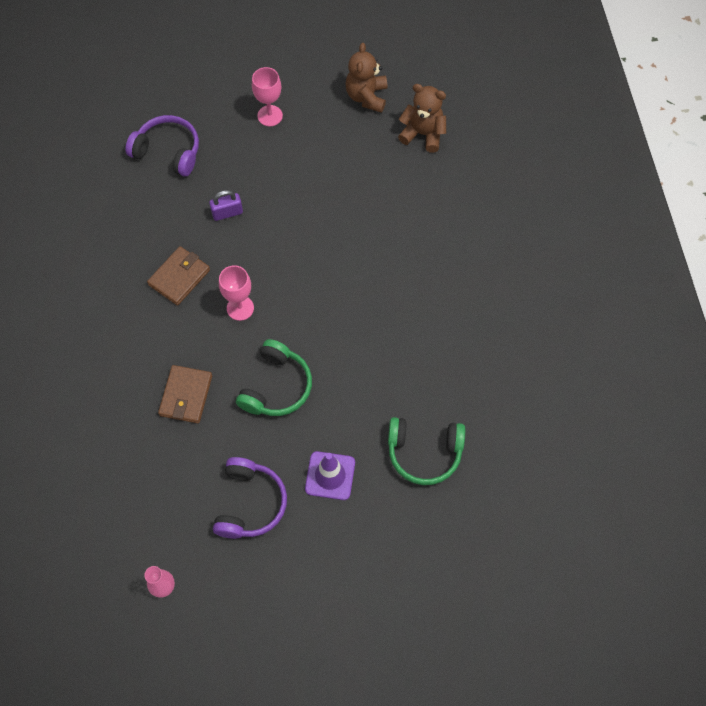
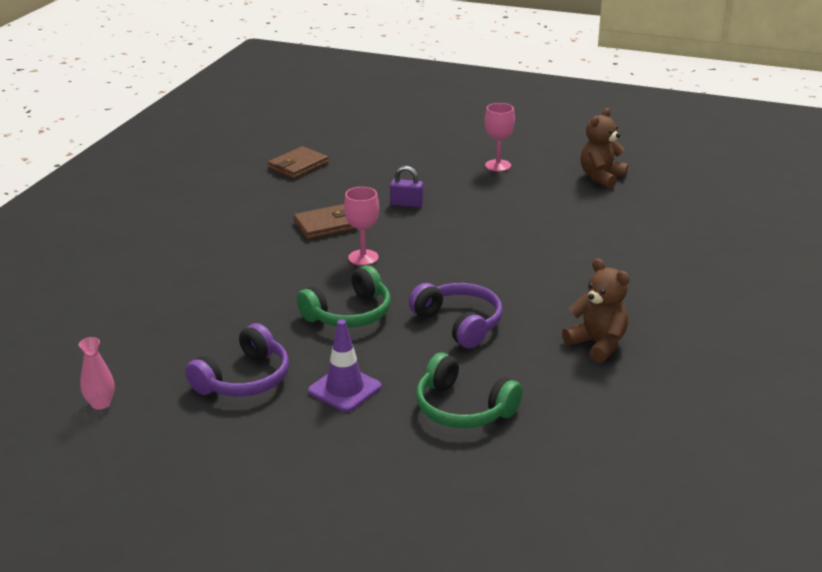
camera: 30 degrees right, 35 degrees down
purple headphones [125,115,199,176] -> purple headphones moved to [409,283,503,348]
brown wallet [158,365,212,423] -> brown wallet moved to [268,146,329,179]
brown teddy bear [398,84,446,153] -> brown teddy bear moved to [562,258,630,363]

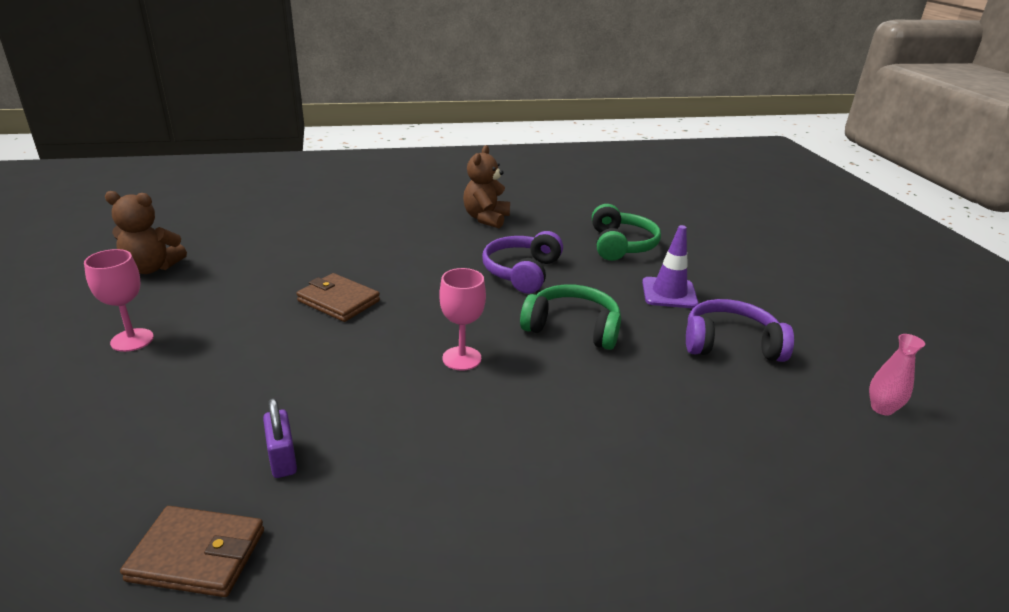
camera: 125 degrees left, 0 degrees up
brown wallet [294,204,357,240] -> brown wallet moved to [296,273,380,322]
purple padlock [390,166,423,208] -> purple padlock moved to [263,398,297,478]

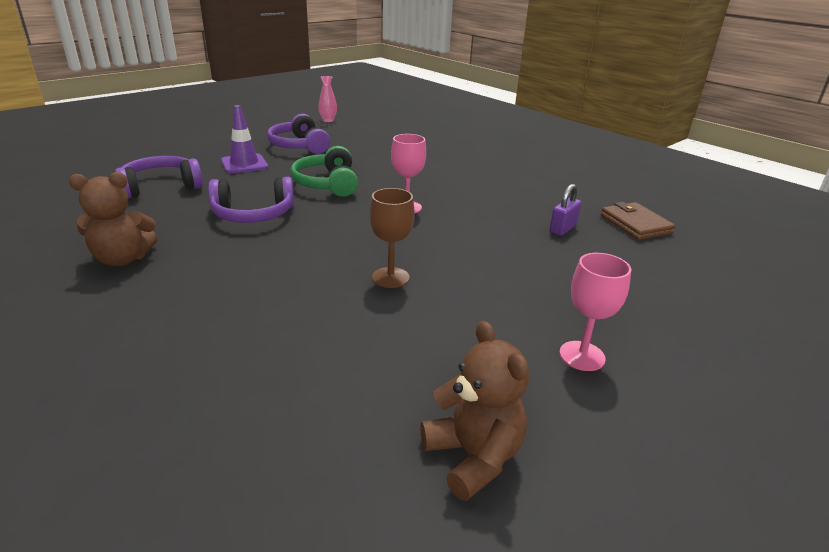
camera: 120 degrees left, 0 degrees up
brown wallet [296,273,380,322] -> brown goblet [370,188,415,288]
green headphones [592,204,661,261] -> purple headphones [115,156,203,199]

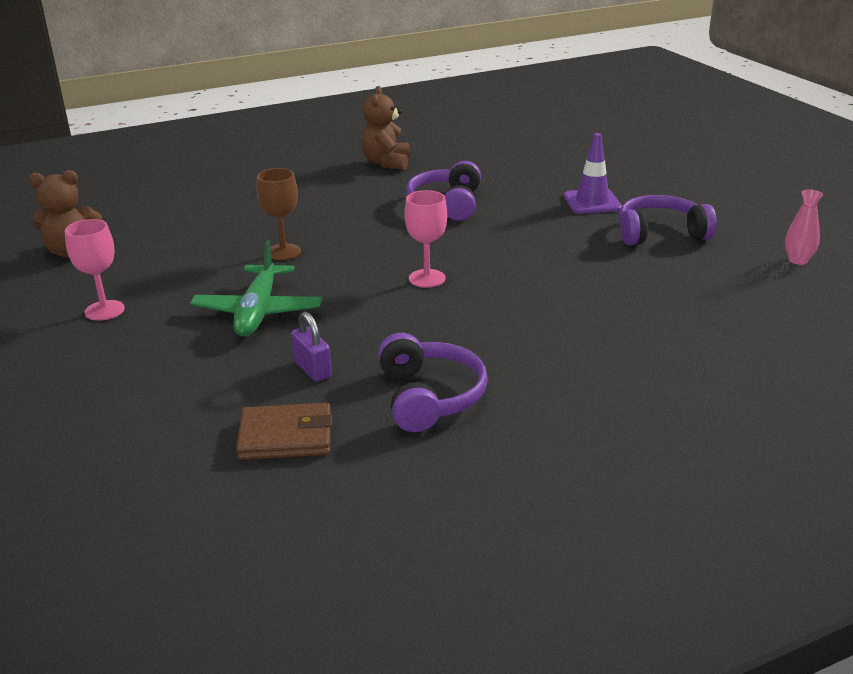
camera: 110 degrees right, 0 degrees up
purple headphones [115,156,203,199] -> purple headphones moved to [378,333,488,432]
green headphones [290,146,358,197] -> none
none -> green plane [190,240,322,337]

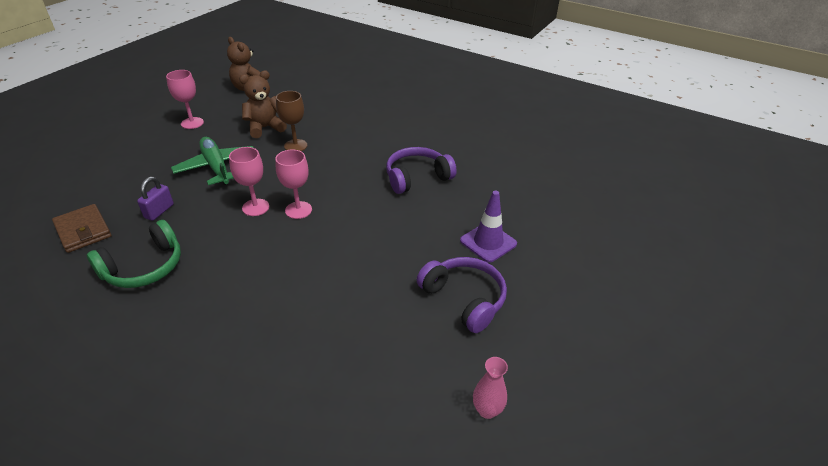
camera: 55 degrees right, 10 degrees up
green plane [190,240,322,337] -> green plane turned 90 degrees clockwise [171,137,254,185]
brown teddy bear [361,86,410,170] -> brown teddy bear moved to [239,70,287,138]
purple headphones [378,333,488,432] -> green headphones [87,220,181,288]
none -> pink goblet [229,147,269,216]

